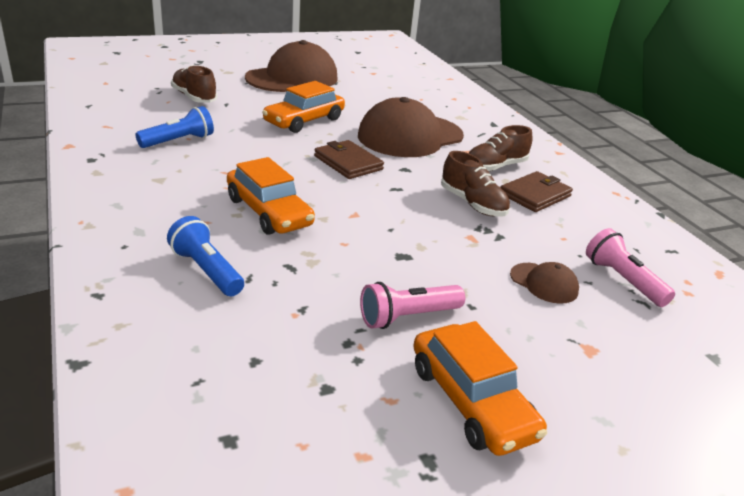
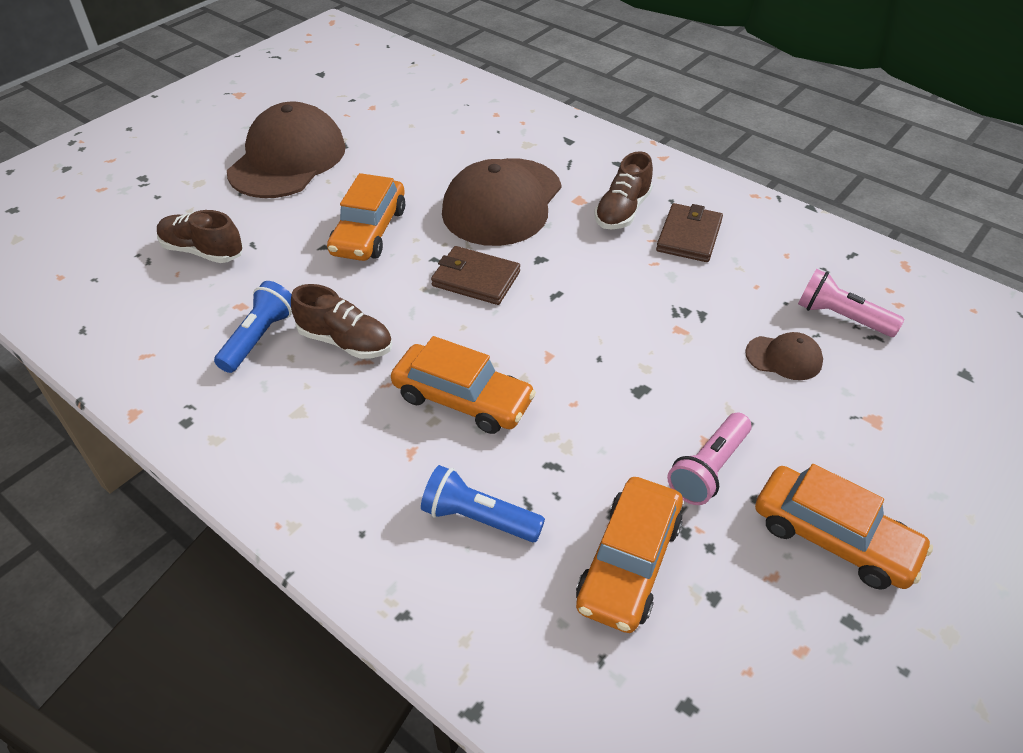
camera: 25 degrees left, 15 degrees up
brown shoe [441,151,510,217] -> brown shoe moved to [291,284,392,359]
none -> orange car [576,477,683,633]

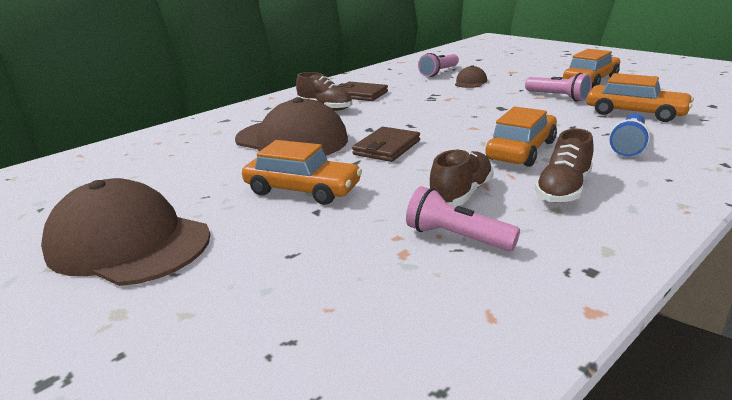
camera: 80 degrees left, 20 degrees down
brown shoe [157,210,243,263] -> brown shoe moved to [535,129,594,203]
blue flashlight [214,281,292,373] -> pink flashlight [406,186,520,251]

